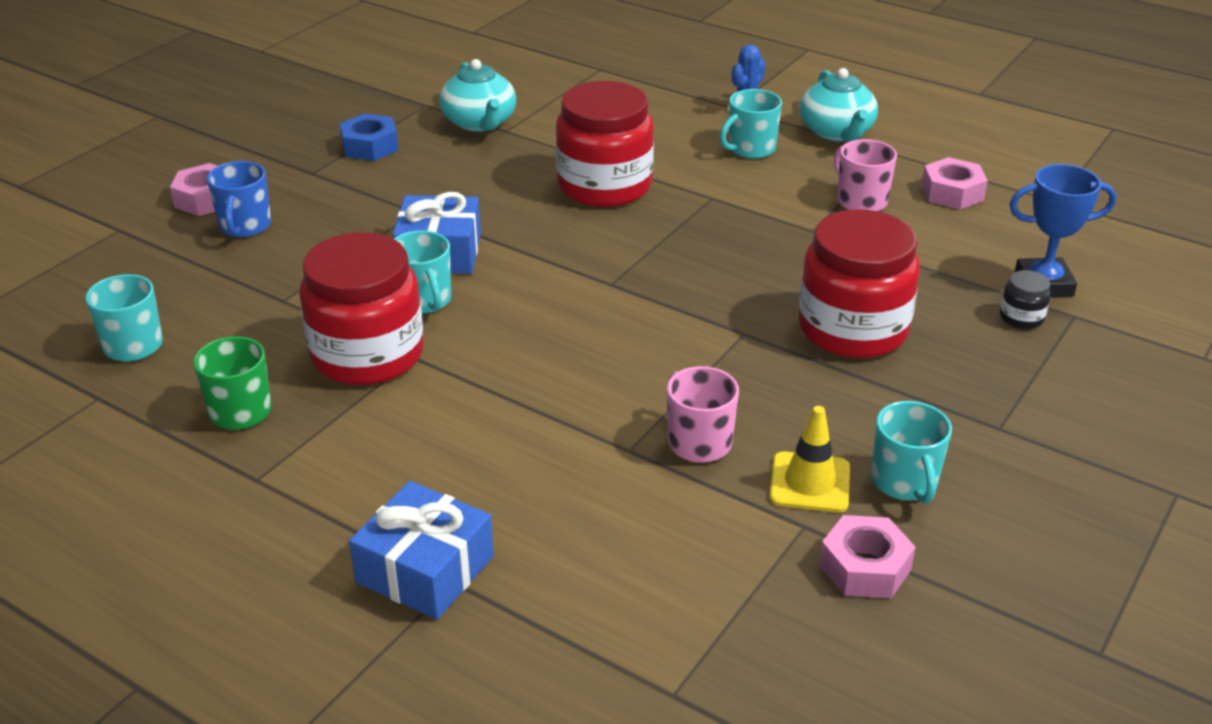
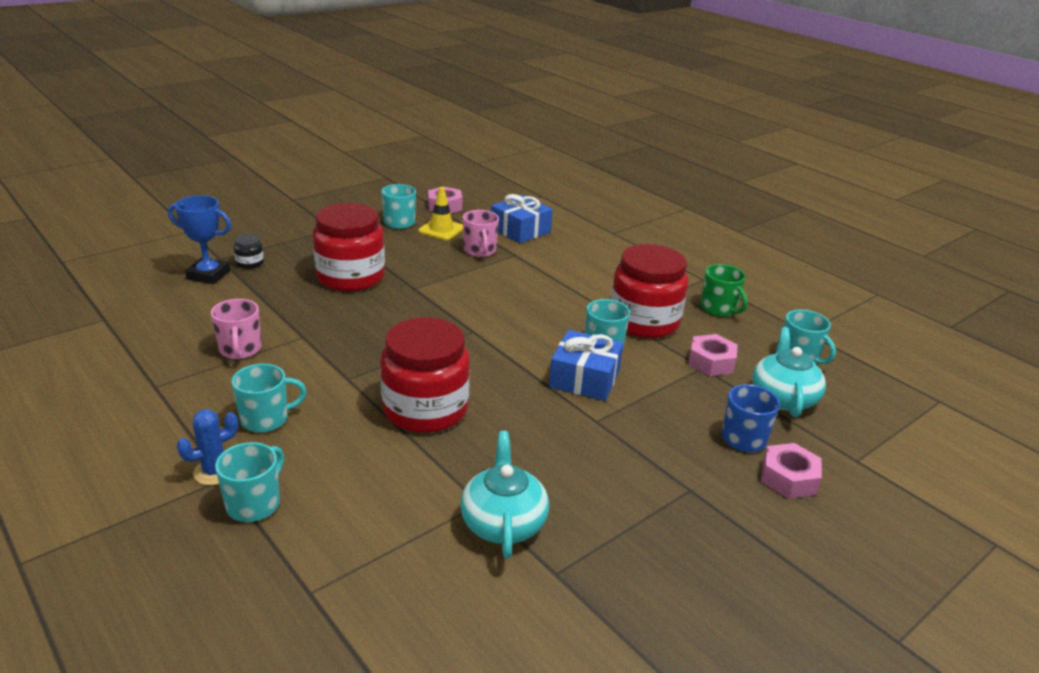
camera: 165 degrees left, 5 degrees down
blue nut [340,114,399,161] -> none
blue gift [349,481,494,620] -> blue gift moved to [491,194,553,244]
turquoise teapot [800,68,878,141] -> turquoise teapot moved to [752,327,826,417]
pink nut [921,157,988,210] -> pink nut moved to [688,334,738,376]
none -> turquoise mug [215,442,284,522]

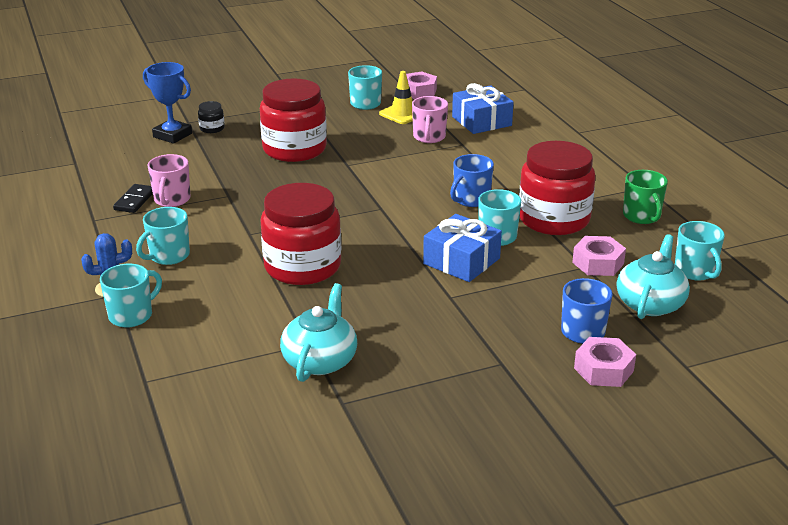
camera: 20 degrees right, 0 degrees up
turquoise mug [232,364,307,433] -> turquoise mug turned 135 degrees clockwise [136,207,190,265]
none -> black domino [113,184,153,213]
none -> blue mug [450,154,494,207]

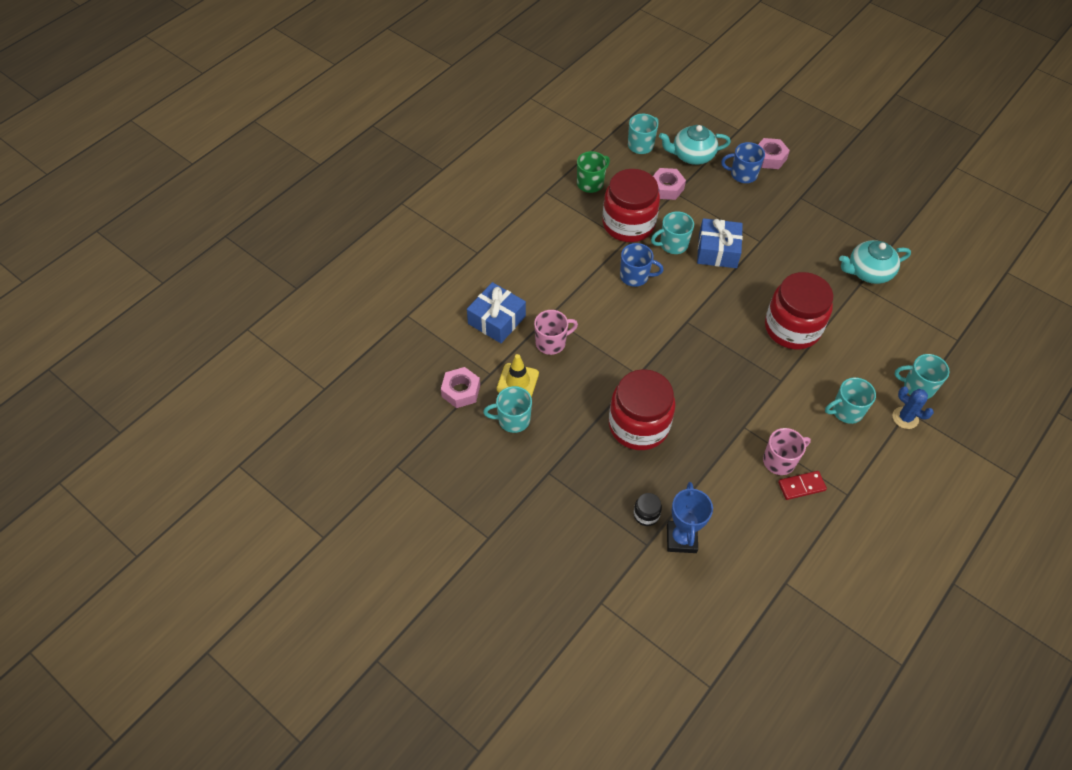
camera: 120 degrees left, 25 degrees up
black domino [113,184,153,213] -> red domino [778,471,827,500]
turquoise mug [136,207,190,265] -> turquoise mug turned 150 degrees clockwise [825,377,876,424]

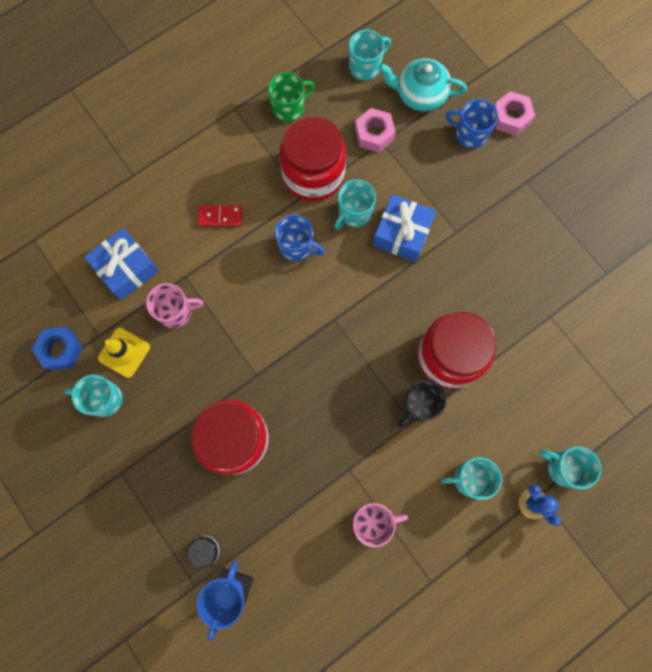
camera: 15 degrees right, 20 degrees up
pink nut [441,367,480,408] -> blue nut [32,327,83,370]
turquoise mug [651,211,694,254] -> turquoise mug turned 45 degrees counterclockwise [334,180,376,229]
red domino [778,471,827,500] -> red domino moved to [198,205,242,226]
turquoise teapot [839,240,911,284] -> none
none -> black mug [398,380,446,427]

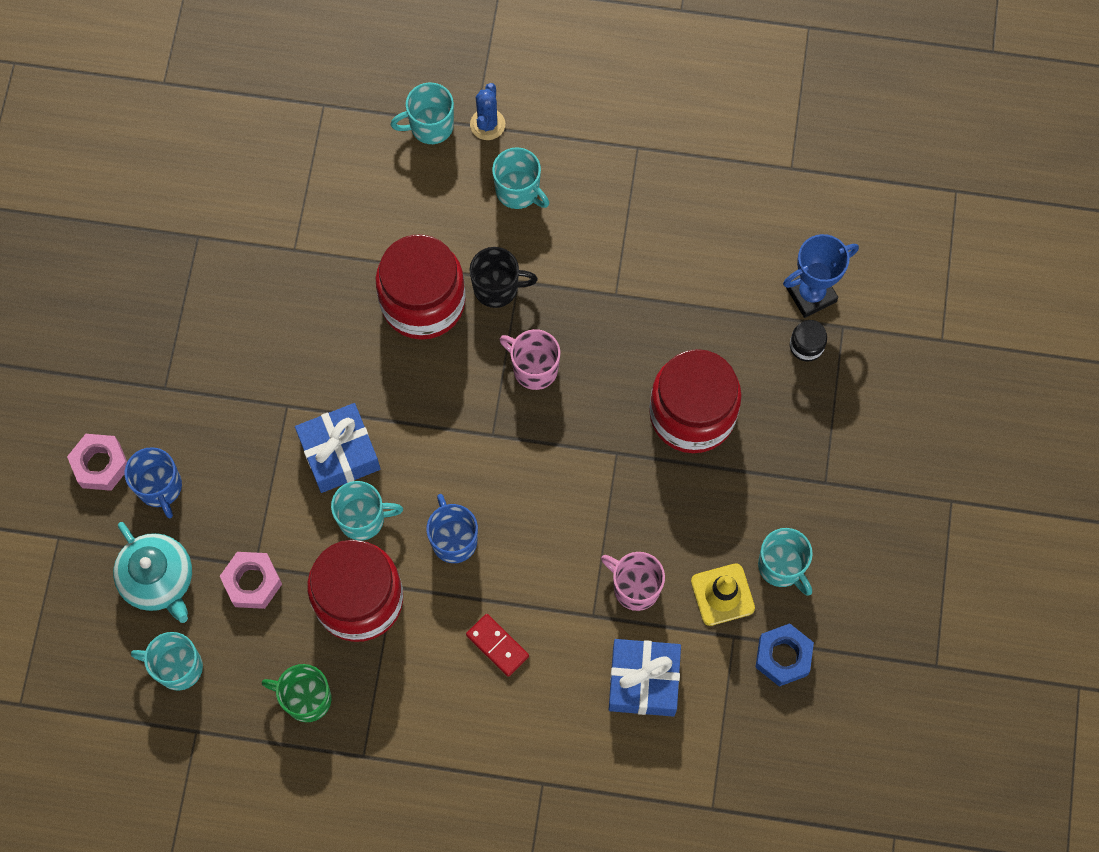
camera: 135 degrees left, 5 degrees down
pink mug [353,503,408,547] -> pink mug moved to [499,329,560,390]
turquoise mug [539,447,601,489] -> turquoise mug turned 90 degrees clockwise [390,83,454,144]

